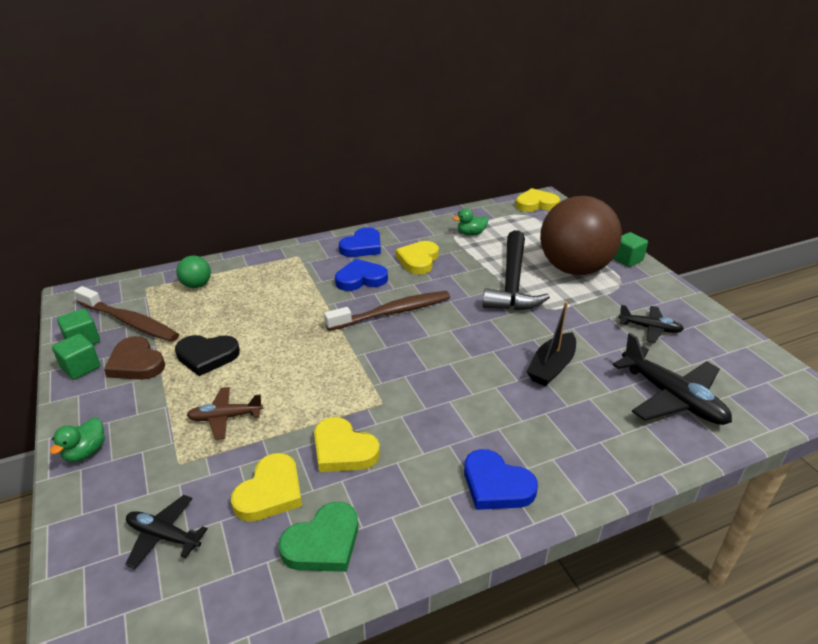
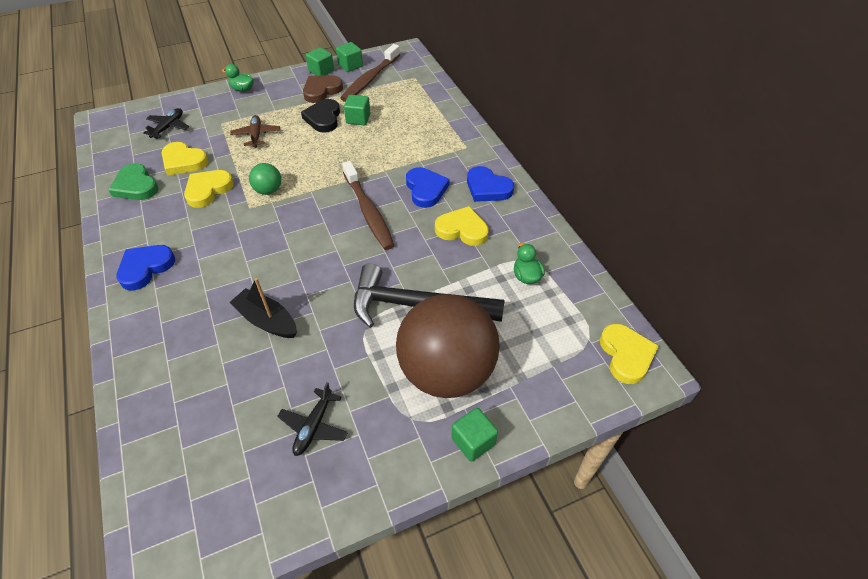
camera: 90 degrees right, 15 degrees up
green ball [176,256,211,288] -> green ball moved to [249,163,281,195]
black plane [613,333,732,425] -> none
none -> green cube [344,95,371,125]

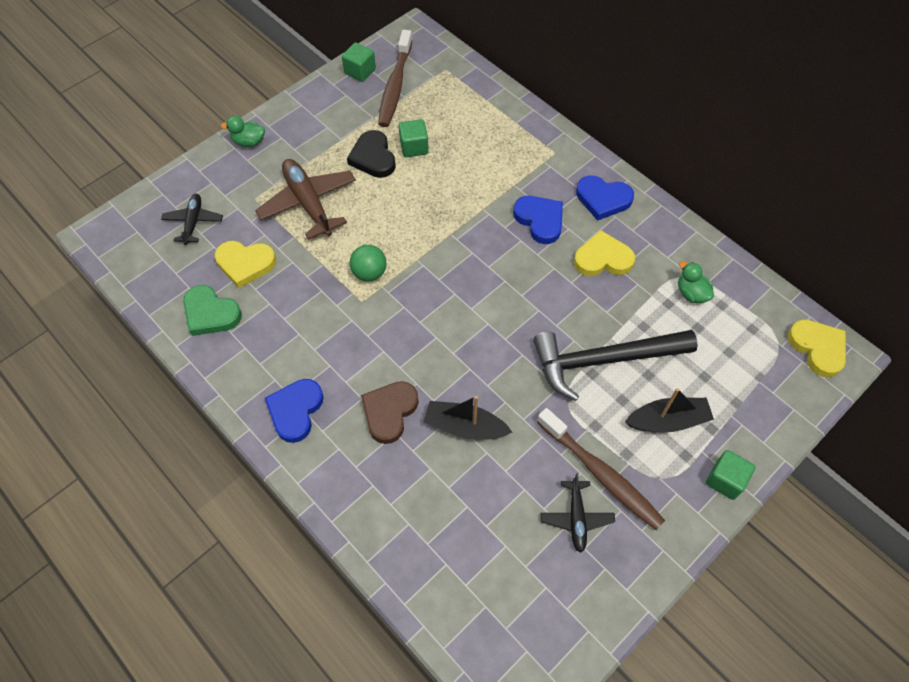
camera: 20 degrees left, 10 degrees up
yellow heart [184,170,234,208] -> none
brown plane [230,115,280,148] -> brown plane [255,159,356,240], size x1.73
brown heart [303,75,343,103] -> brown heart moved to [361,381,419,444]
green cube [306,47,334,76] -> none
brown toothbrush [342,161,394,250] -> brown toothbrush moved to [537,408,665,530]
brown ball [396,294,500,398] -> black boat [625,388,714,432]

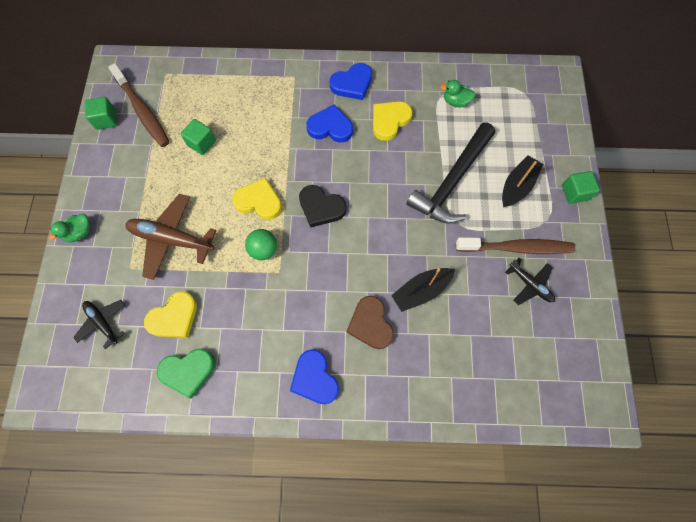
camera: 45 degrees left, 10 degrees up
black heart [347,130,396,178] -> black heart moved to [299,185,346,227]
yellow heart [787,320,846,377] -> yellow heart moved to [232,178,282,220]

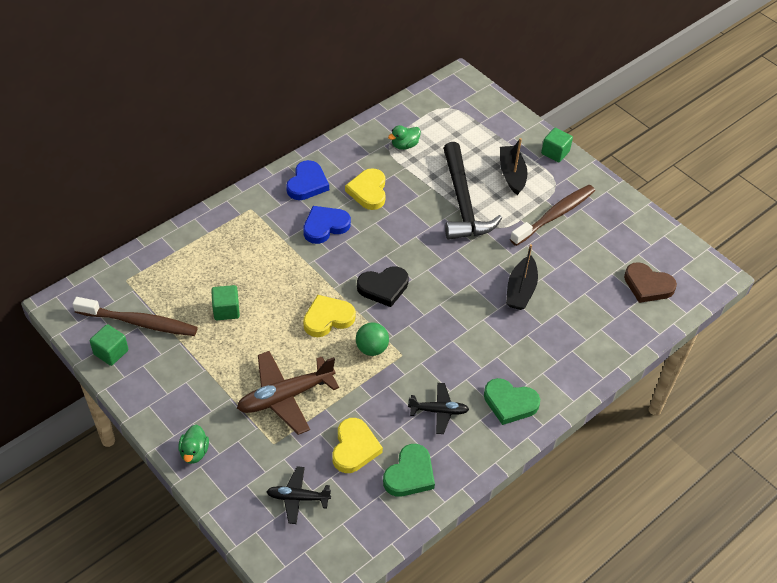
camera: 45 degrees left, 20 degrees down
blue heart [290,349,339,404] -> green heart [484,378,540,425]
brown heart [347,296,394,349] -> brown heart moved to [624,262,677,303]
black plane [505,258,555,305] -> black plane moved to [408,383,469,434]

